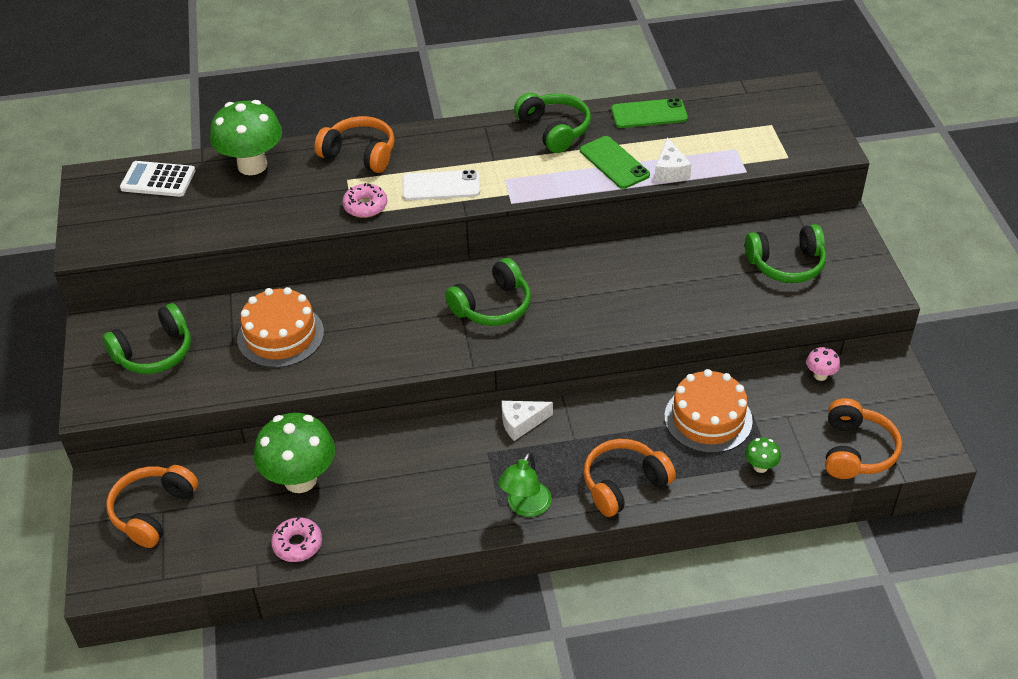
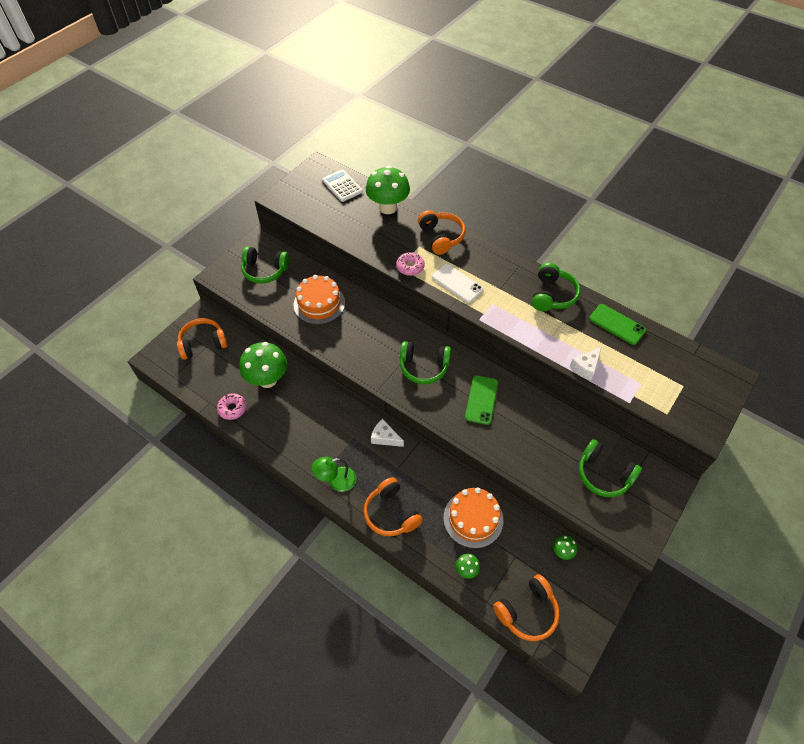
camera: 45 degrees right, 10 degrees up
green phone [580,136,650,189] -> green phone moved to [465,375,498,425]
orange headphones [583,439,676,517] -> orange headphones turned 135 degrees counterclockwise [364,477,423,536]
pink mushroom [806,347,840,381] -> green mushroom [553,535,578,560]

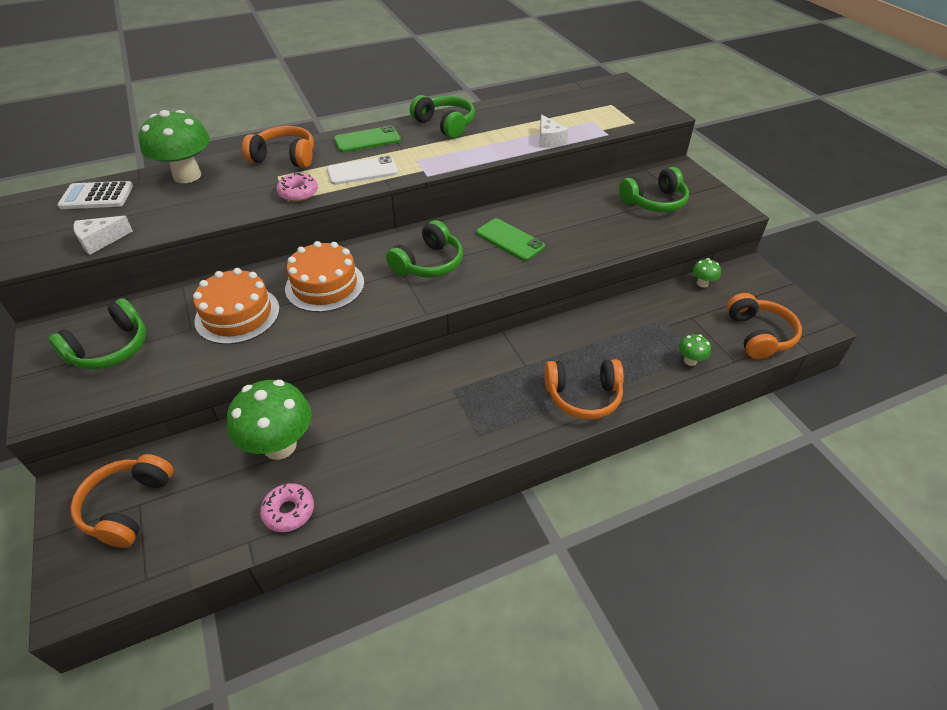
camera: 60 degrees left, 10 degrees down
green lamp [312,457,356,492] -> none
white cheese [371,419,404,447] -> white cheese moved to [74,216,133,255]
orange cake [444,488,503,548] -> orange cake moved to [285,241,364,312]
green phone [589,304,646,345] -> green phone moved to [334,125,401,152]

